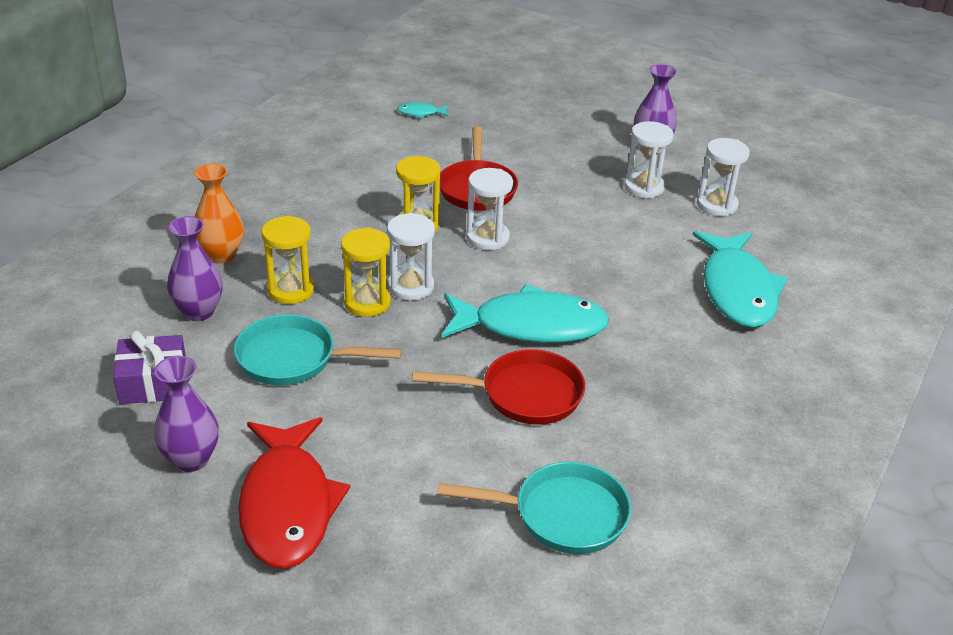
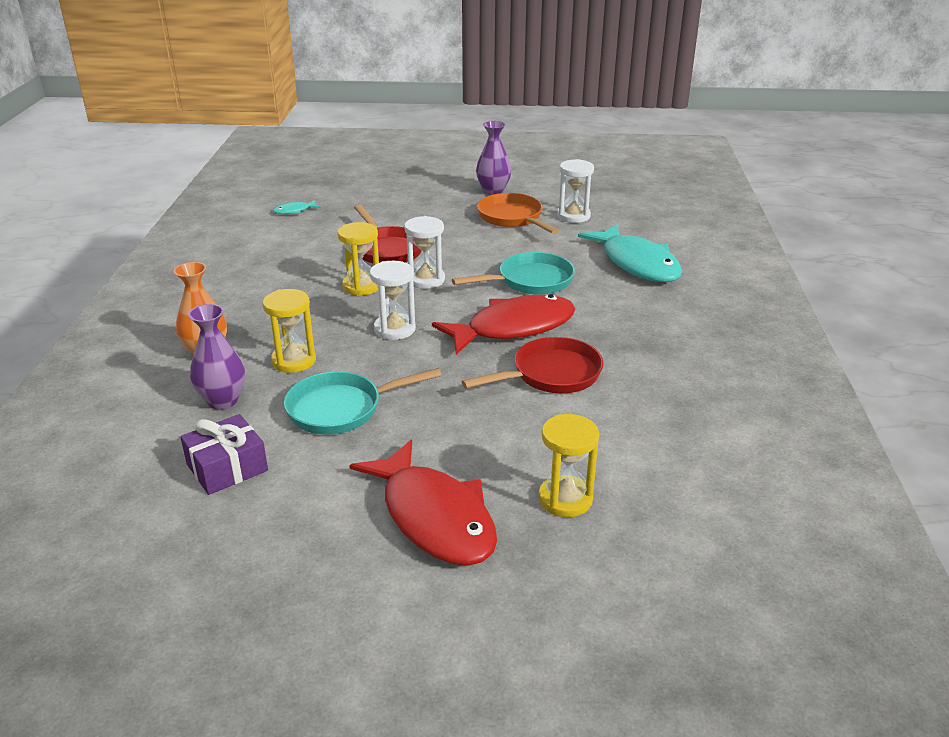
camera: 25 degrees left, 5 degrees down
purple vase [154,356,219,472] -> none
yellow hourglass [341,227,391,317] -> yellow hourglass moved to [538,414,599,517]
turquoise pan [437,462,631,554] -> turquoise pan moved to [452,252,575,295]
turquoise fish [442,284,609,343] -> red fish [432,294,575,354]
white hourglass [624,121,674,199] -> orange pan [477,193,559,234]

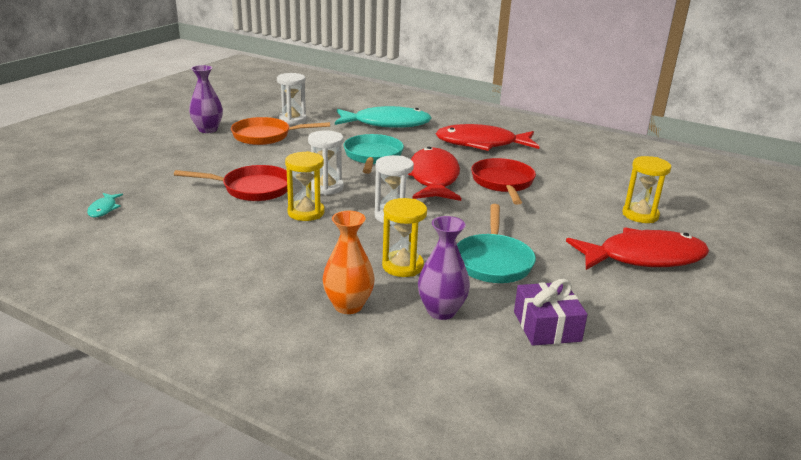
camera: 65 degrees left, 5 degrees down
none -> red fish [435,124,540,151]

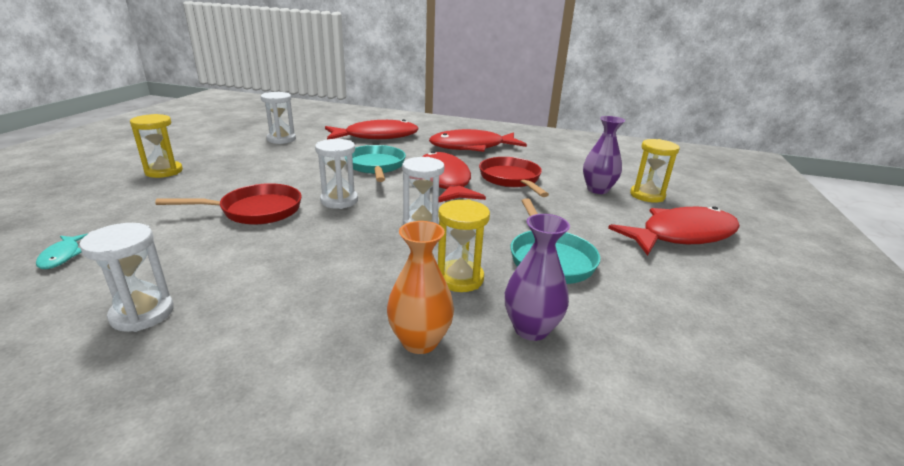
camera: 15 degrees left, 0 degrees up
purple vase [189,65,223,133] -> purple vase moved to [583,116,625,194]
orange pan [231,117,330,145] -> none
yellow hourglass [285,151,325,221] -> yellow hourglass moved to [130,114,183,178]
turquoise fish [335,106,431,128] -> red fish [325,119,418,139]
purple gift [514,279,588,346] -> none
none -> white hourglass [79,223,174,332]

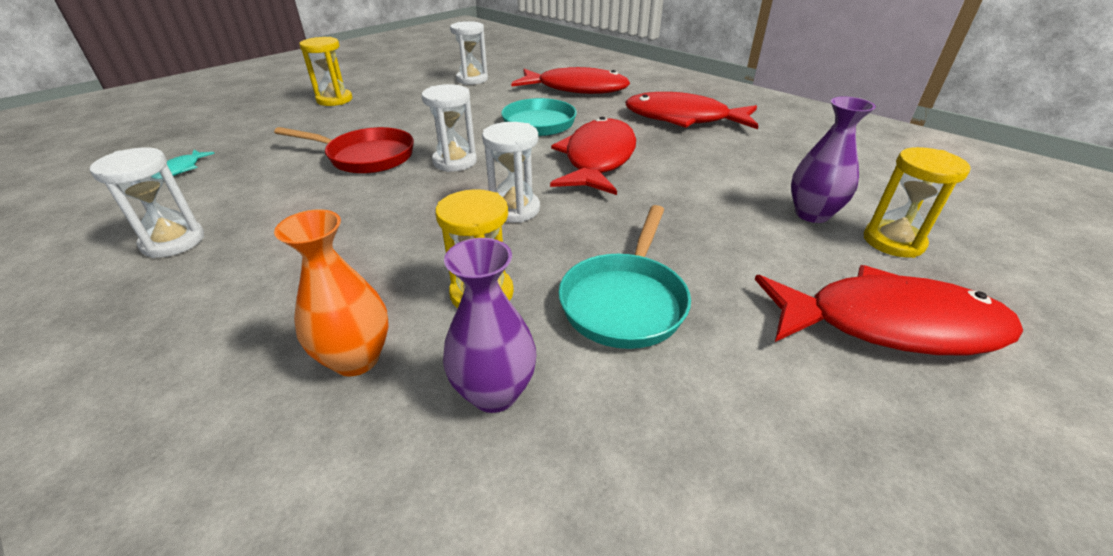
camera: 30 degrees right, 10 degrees up
red pan [479,157,549,197] -> none

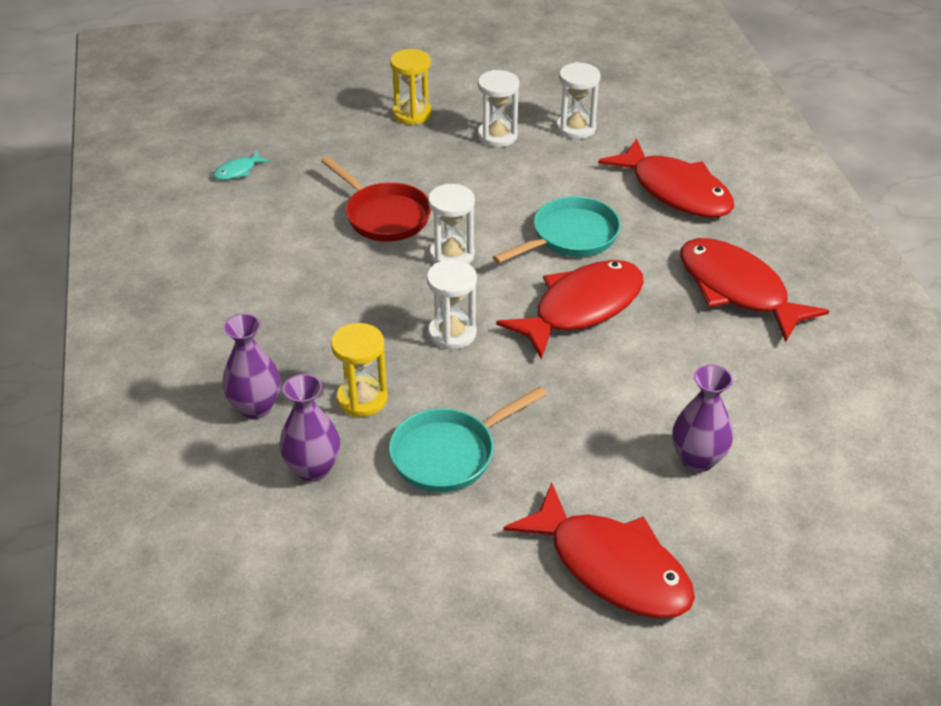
camera: 35 degrees right, 5 degrees up
white hourglass [90,147,204,258] -> white hourglass moved to [478,70,519,147]
orange vase [274,209,389,377] -> purple vase [222,313,281,419]
yellow hourglass [864,147,971,258] -> none

